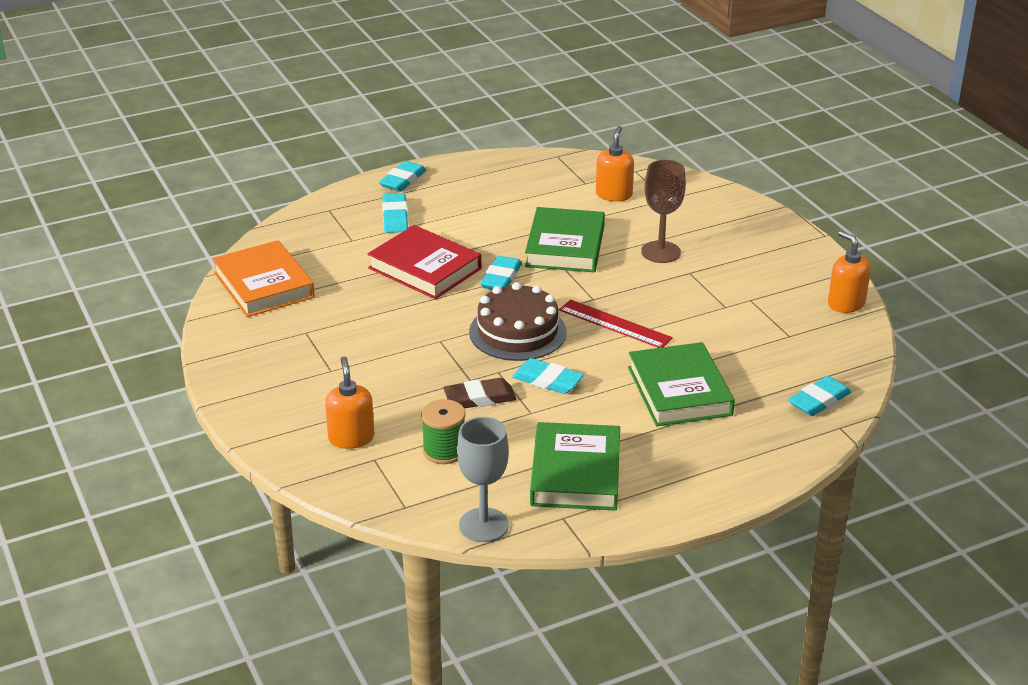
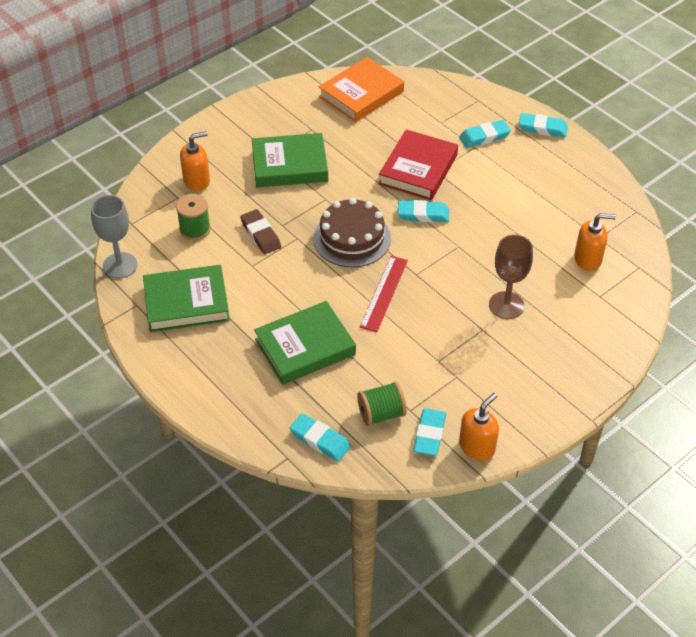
camera: 75 degrees right, 15 degrees up
turquoise eraser [512,358,584,394] -> turquoise eraser moved to [413,408,446,456]
green book [525,207,605,272] -> green book moved to [252,133,328,187]
none -> green spool [357,382,407,426]

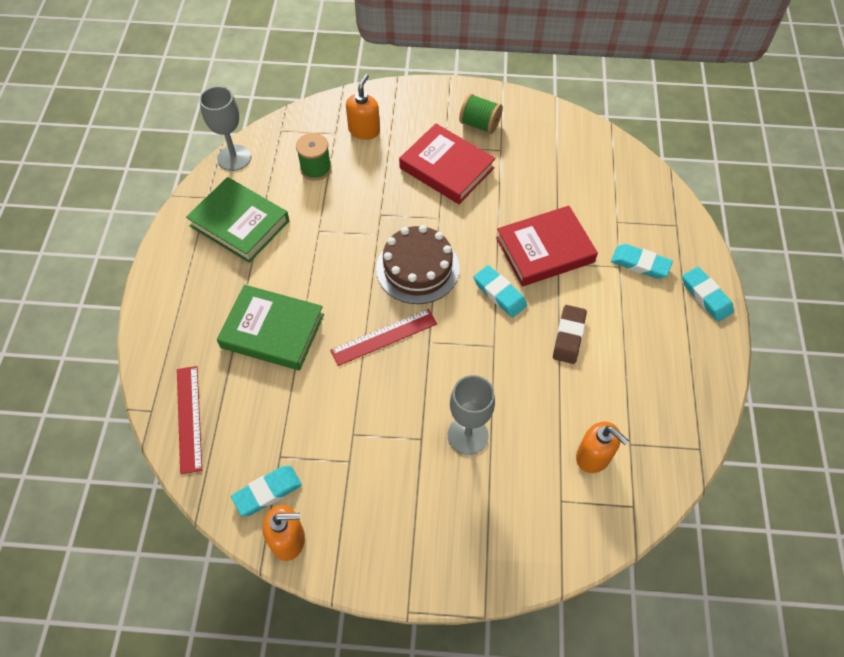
camera: 45 degrees right, 10 degrees up
orange soap dispenser [180,131,210,191] -> orange soap dispenser turned 90 degrees counterclockwise [346,74,380,140]
brown eraser [240,209,281,254] -> brown eraser moved to [553,305,587,364]
green book [252,133,328,187] -> red book [399,123,496,204]
turquoise eraser [290,413,351,461] -> red ruler [177,366,202,474]
orange book [319,57,404,122] -> none
green spool [357,382,407,426] -> green spool moved to [459,93,503,134]
brown goblet [489,235,533,319] -> grey goblet [448,375,495,455]

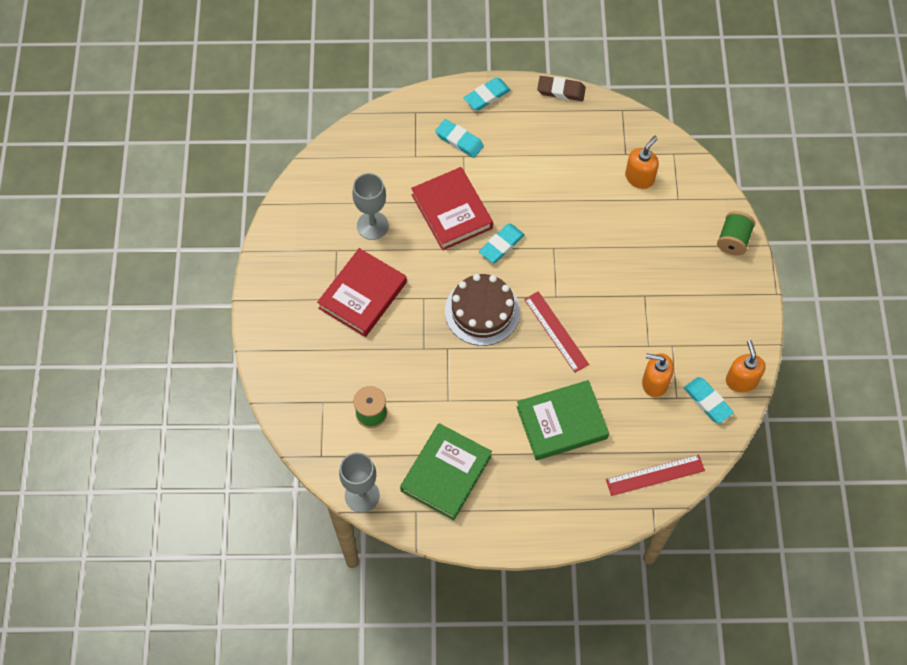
camera: 95 degrees left, 5 degrees up
green book [217,285,324,370] -> green book turned 60 degrees clockwise [517,380,609,460]
orange soap dispenser [346,74,380,140] -> orange soap dispenser moved to [642,353,674,397]
grey goblet [448,375,495,455] -> grey goblet moved to [352,173,389,240]
green spool [459,93,503,134] -> green spool moved to [717,211,755,256]
brown eraser [553,305,587,364] -> brown eraser moved to [537,76,586,101]
turquoise eraser [611,244,673,279] -> turquoise eraser turned 75 degrees counterclockwise [435,119,484,158]

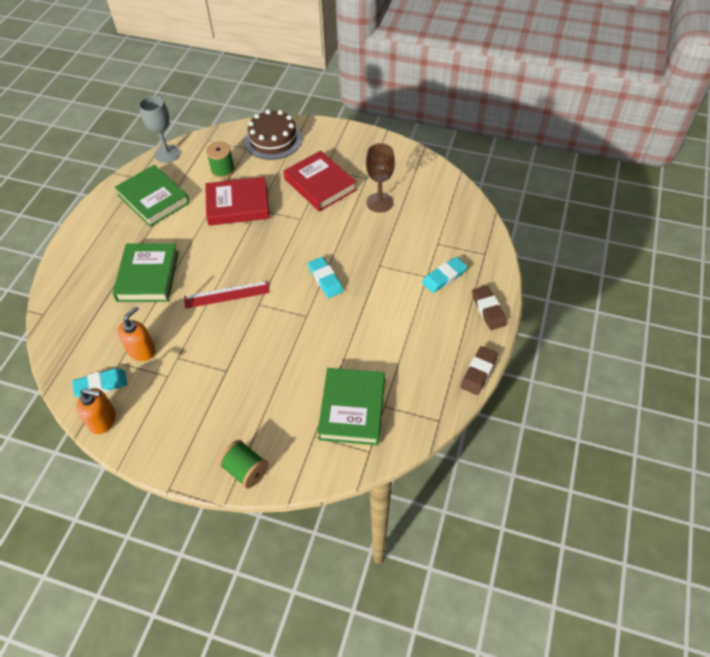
camera: 110 degrees right, 10 degrees down
grey goblet [352,173,389,240] -> brown goblet [366,143,395,213]
red book [411,167,493,250] -> red book moved to [205,177,270,226]
brown cake [445,274,520,346] -> brown cake moved to [245,109,302,160]
turquoise eraser [464,77,511,111] -> brown eraser [472,286,507,330]
red ruler [606,454,705,496] -> none
orange soap dispenser [625,136,659,189] -> green book [317,368,385,445]

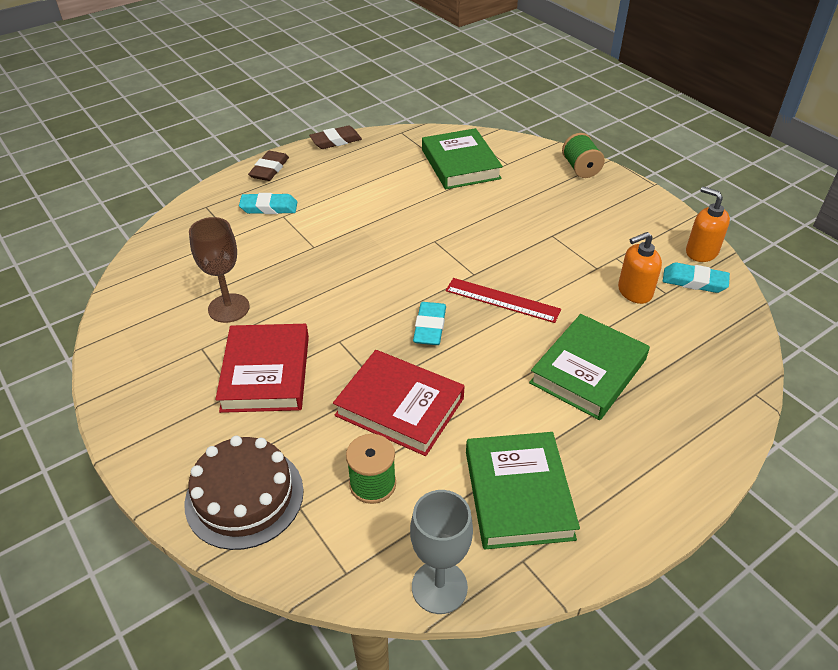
camera: 145 degrees left, 10 degrees down
turquoise eraser [308,257,343,298] -> turquoise eraser moved to [413,302,446,345]
green book [317,368,385,445] -> green book turned 60 degrees counterclockwise [422,128,503,189]

